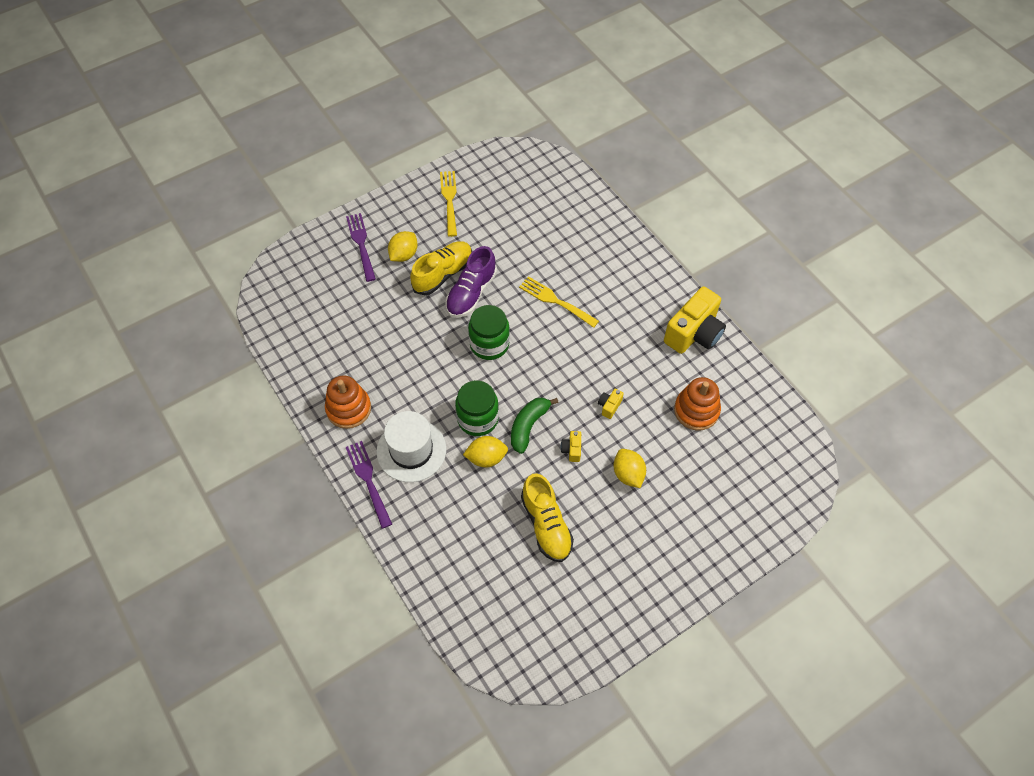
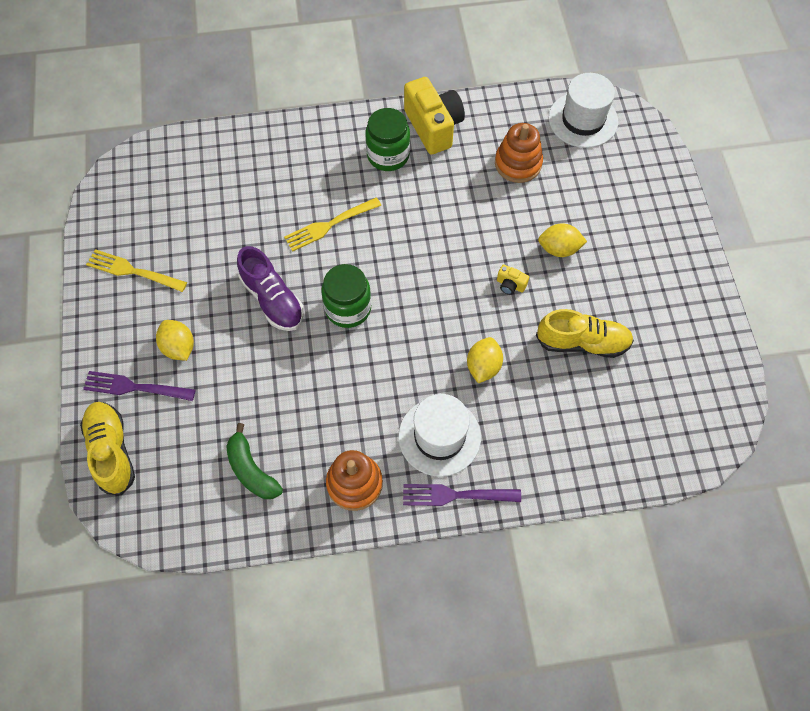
camera: 65 degrees left, 5 degrees up
yellow shoe [410,241,472,295] -> yellow shoe moved to [80,402,135,495]
green jar [455,380,499,436] -> green jar moved to [365,108,410,171]
green banana [511,397,559,454] -> green banana moved to [226,423,283,499]
yellow camera [598,389,624,419] -> none
none -> white hat [549,73,618,148]

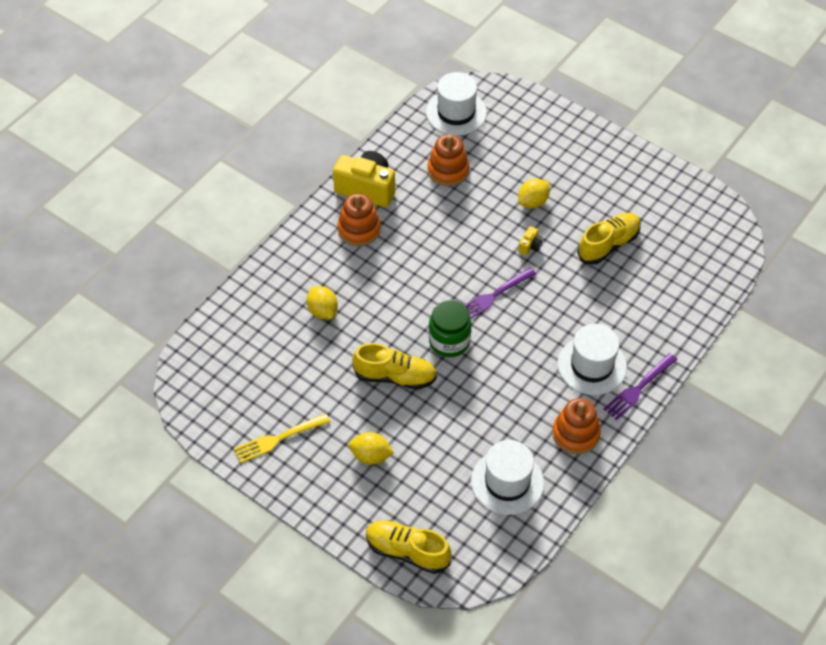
camera: 45 degrees left, 10 degrees down
purple fork [83,371,195,401] -> purple fork moved to [465,268,536,319]
green banana [226,423,283,499] -> white hat [471,440,544,515]
purple shoe [237,246,304,331] -> yellow shoe [352,343,437,390]
yellow fork [284,197,381,252] -> none
green jar [365,108,410,171] -> orange stacking toy [337,193,381,246]
yellow lemon [467,337,503,383] -> yellow lemon moved to [307,286,338,319]
yellow camera [497,264,529,295] -> yellow camera turned 45 degrees counterclockwise [518,226,542,255]

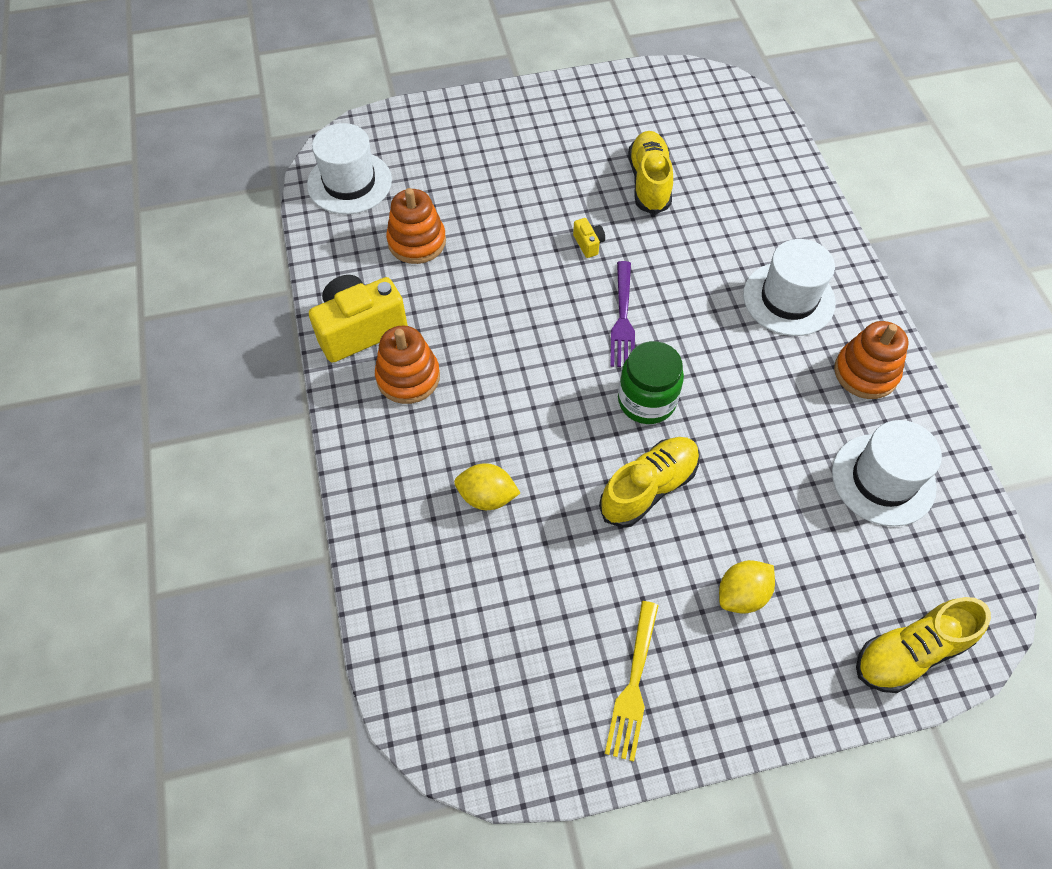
camera: 50 degrees left, 5 degrees up
yellow lemon [518,178,550,208] -> none
purple fork [604,353,677,420] -> none

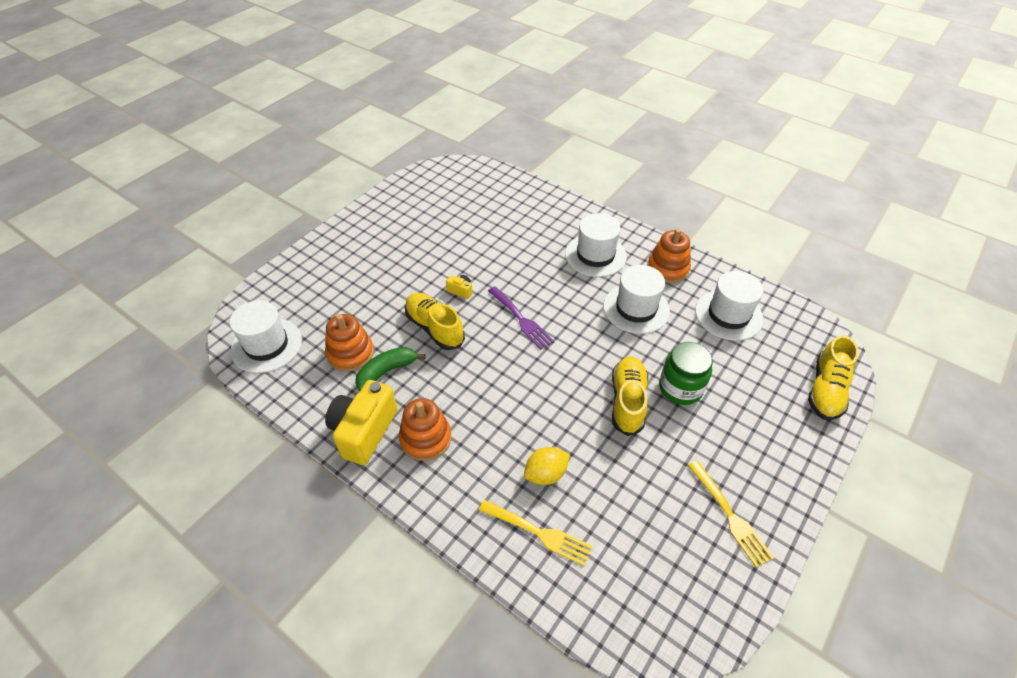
camera: 40 degrees left, 10 degrees down
green jar [618,341,684,424] -> green jar moved to [659,342,713,405]
yellow shoe [628,131,673,215] -> yellow shoe moved to [405,293,465,350]
yellow lemon [719,560,775,614] -> none
none -> green banana [355,347,425,391]
none -> yellow fork [479,499,593,566]
none -> white hat [603,265,670,334]

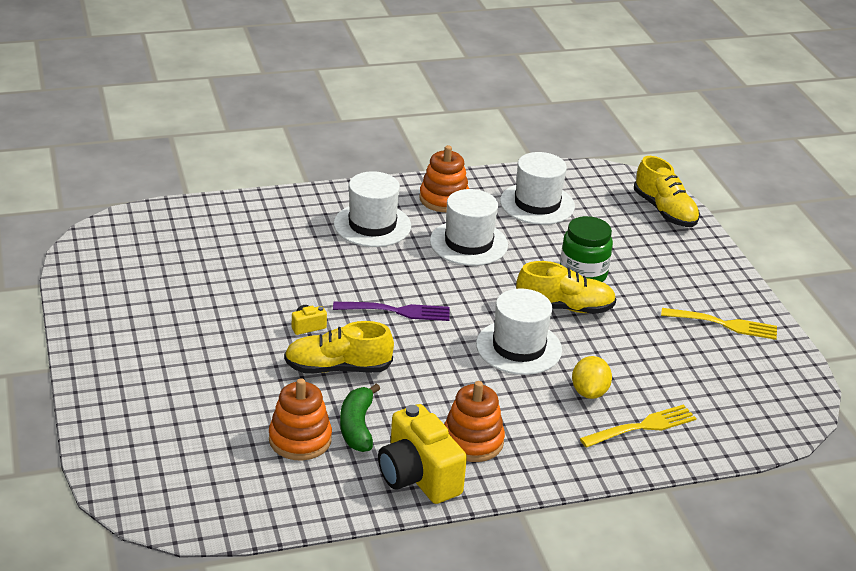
camera: 55 degrees left, 15 degrees down
white hat [230,300,302,373] -> white hat moved to [476,288,562,375]
yellow shoe [612,356,648,436] -> yellow shoe turned 135 degrees clockwise [516,261,616,314]

